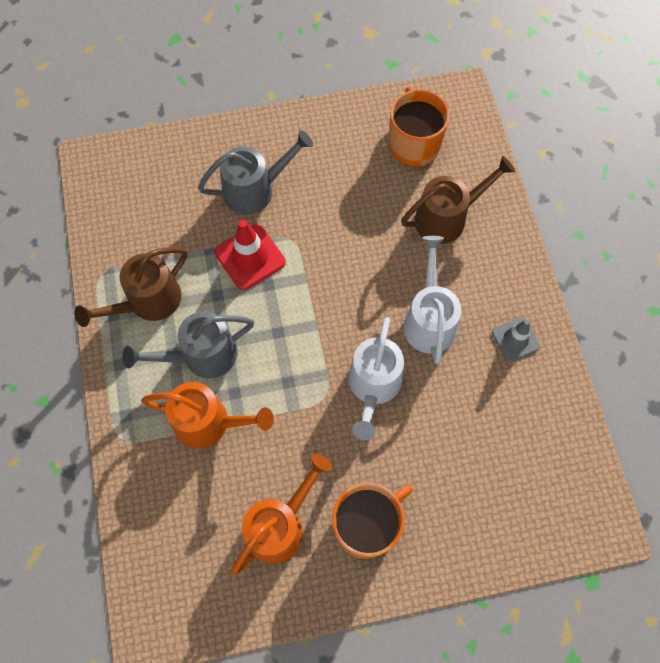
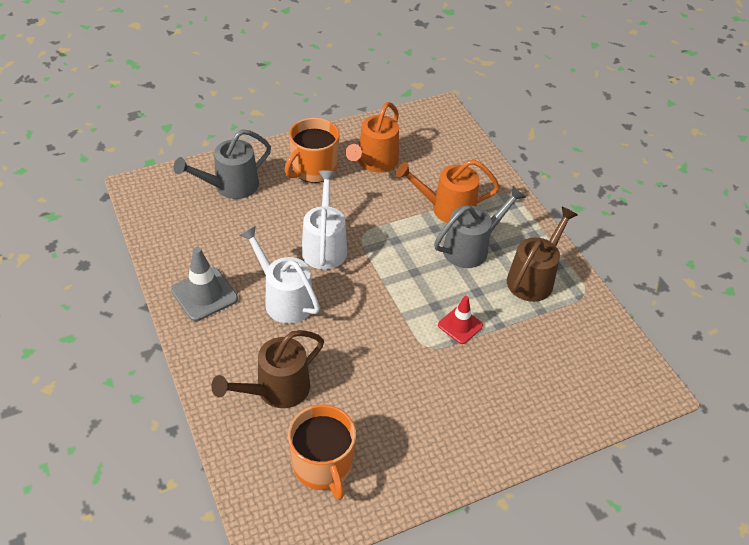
camera: 165 degrees right, 20 degrees down
grey watering can [198,130,313,215] -> grey watering can moved to [174,129,271,199]
red traffic cone [215,220,286,290] -> red traffic cone [438,296,483,344], size x0.66
white watering can [403,236,461,364] -> white watering can turned 150 degrees clockwise [240,226,320,324]
grey traffic cone [492,317,540,362] -> grey traffic cone [171,247,238,321], size x1.52

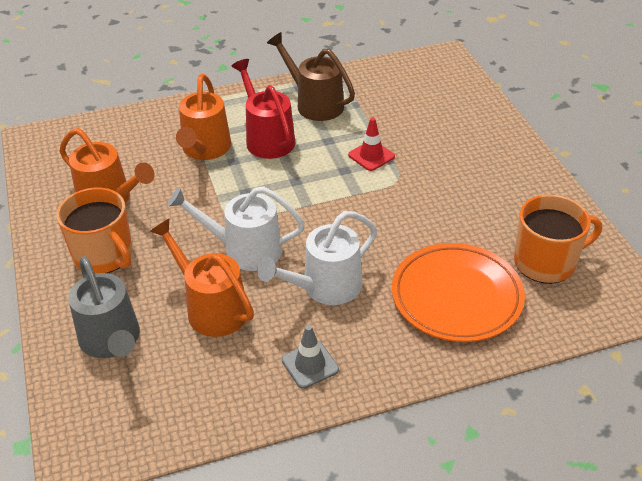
camera: 80 degrees left, 5 degrees down
grey traffic cone [171,247,238,321] -> grey traffic cone [282,325,339,389], size x0.66
brown watering can [211,330,324,408] -> orange plate [392,243,525,342]
grey watering can [434,186,526,268] -> red watering can [232,59,295,159]
none -> orange watering can [150,219,254,337]

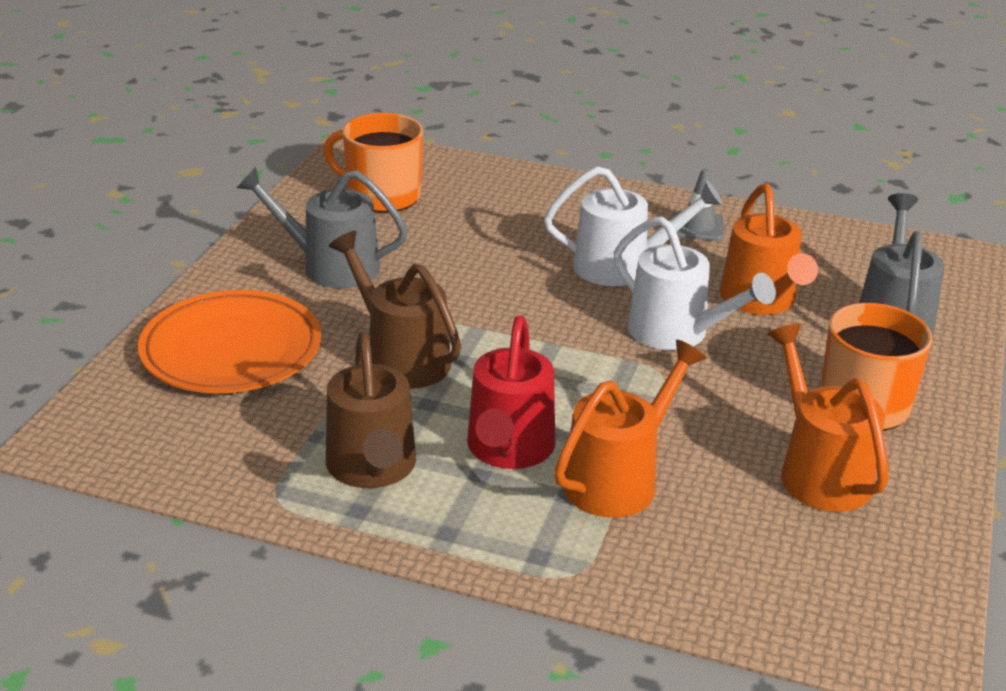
camera: 145 degrees left, 10 degrees down
red traffic cone [348,117,395,171] -> brown watering can [329,231,461,389]
orange plate [392,243,525,342] -> orange plate moved to [138,290,321,393]
none -> grey watering can [237,167,408,288]

